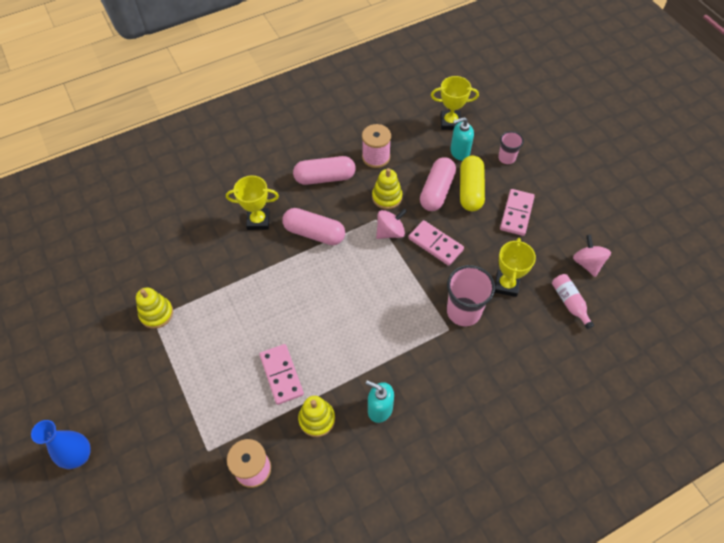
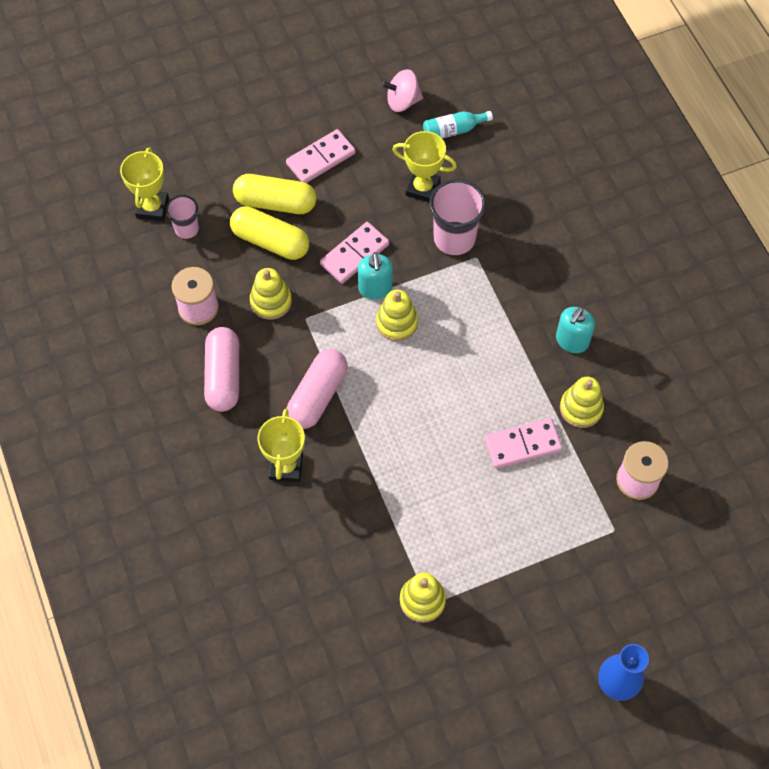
camera: 85 degrees left, 5 degrees up
pink spinning top [376,209,407,239] -> none
pink capsule [420,157,456,211] -> yellow capsule [230,206,309,260]
turquoise soap dispenser [450,117,474,161] -> turquoise soap dispenser moved to [358,252,393,299]
pink cup [498,131,524,164] -> pink cup moved to [166,195,199,239]
pink domino [500,189,535,236] -> pink domino turned 60 degrees counterclockwise [286,129,356,183]
pink bottle [552,274,594,329] -> turquoise bottle [423,111,493,139]
none -> yellow stacking toy [376,290,418,341]

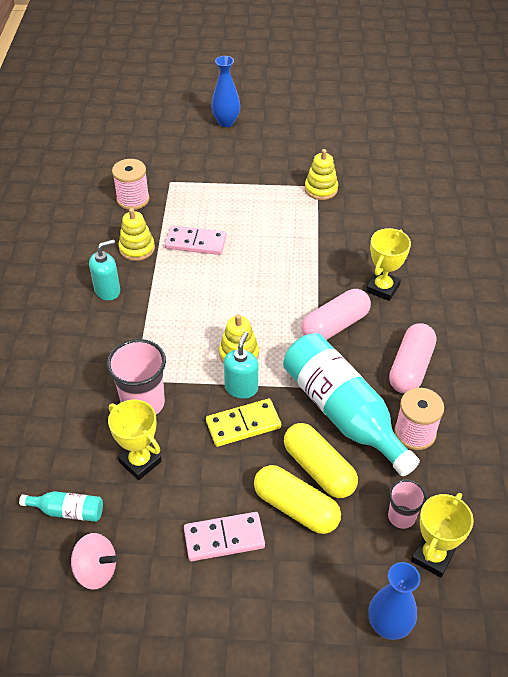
camera: 155 degrees left, 15 degrees down
yellow stacking toy [250,268,292,320] -> turquoise bottle [283,333,420,476]
pink domino [320,222,389,284] -> yellow domino [206,399,281,447]
none -> blue vase [368,562,420,640]

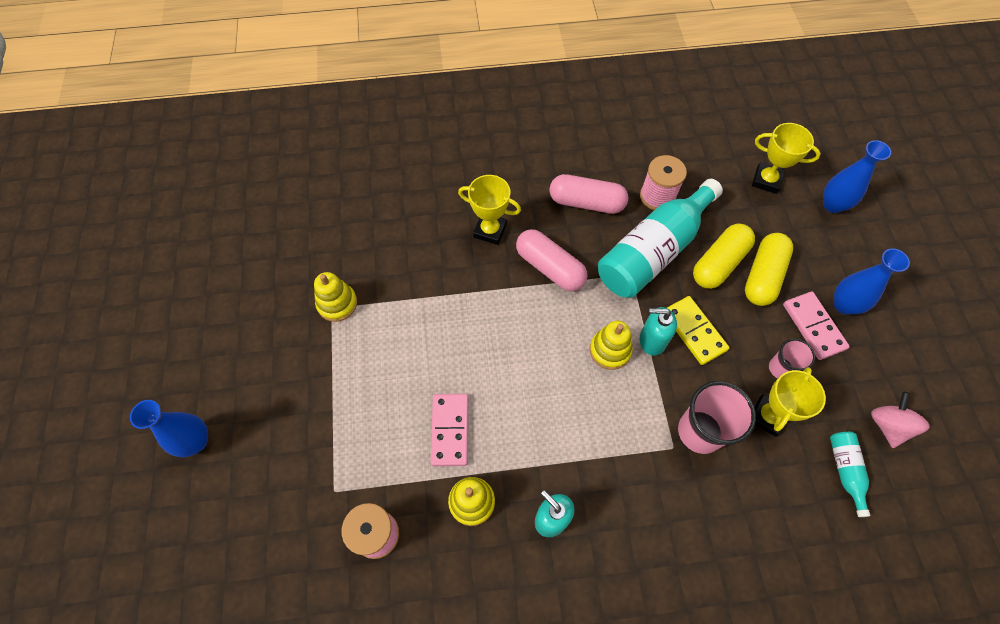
camera: 100 degrees left, 15 degrees up
pink cup [388,479,426,529] -> pink cup moved to [769,338,815,379]
none -> blue vase [834,248,910,315]

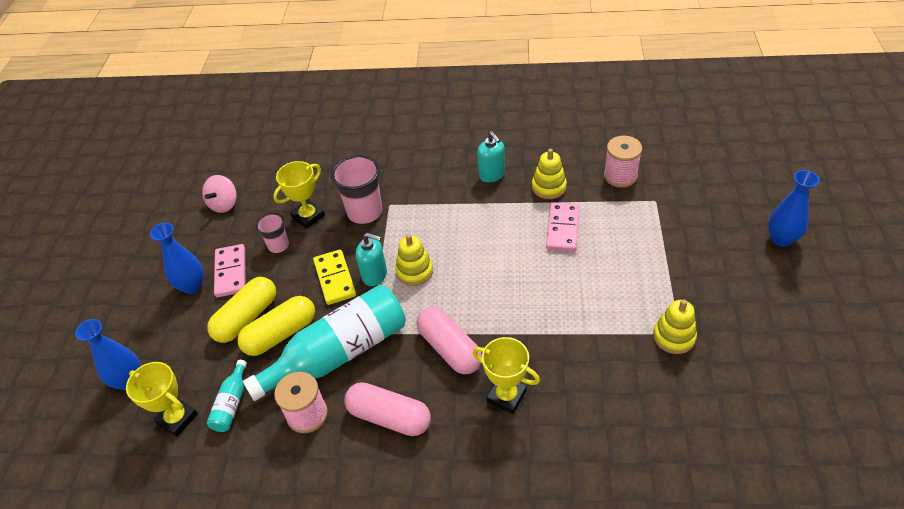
camera: 165 degrees left, 15 degrees down
turquoise bottle [830,432,871,517] -> turquoise bottle moved to [207,360,247,432]

